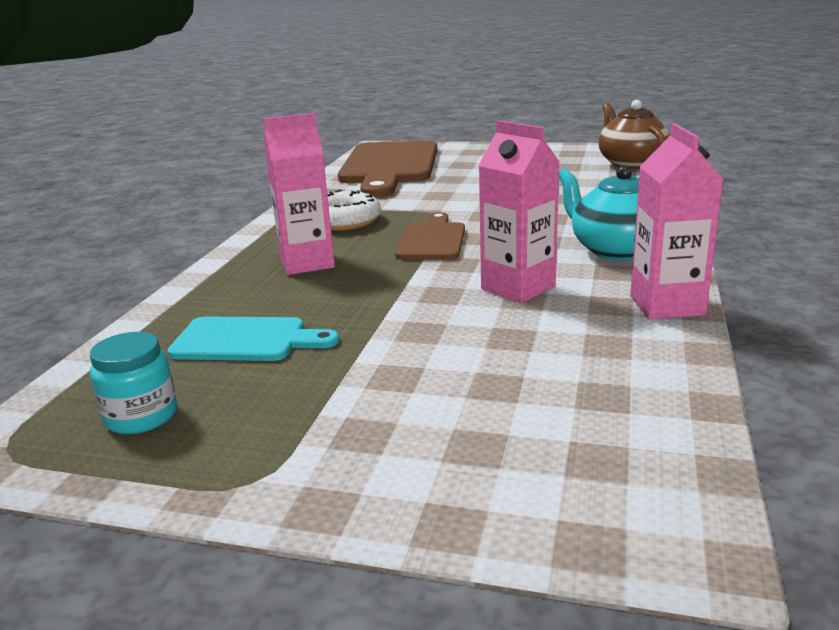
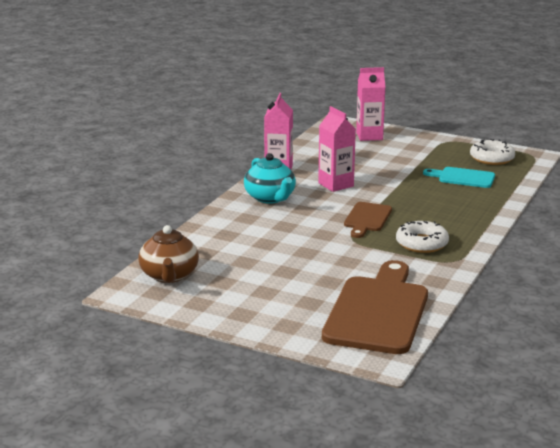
camera: 170 degrees left, 0 degrees up
turquoise jar [90,332,177,434] -> white donut [470,139,515,165]
pink carton [263,113,335,275] -> pink carton moved to [356,67,386,141]

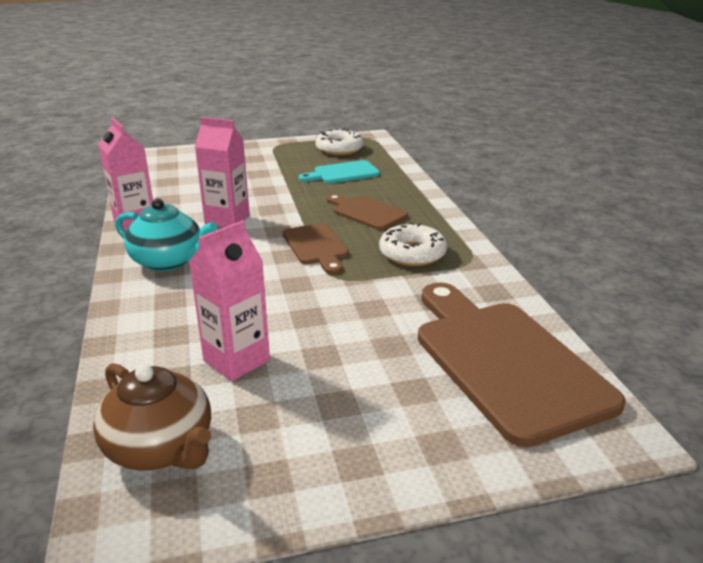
camera: 40 degrees left, 5 degrees up
pink carton [356,67,386,141] -> pink carton moved to [189,220,270,381]
none -> brown cutting board [327,194,408,230]

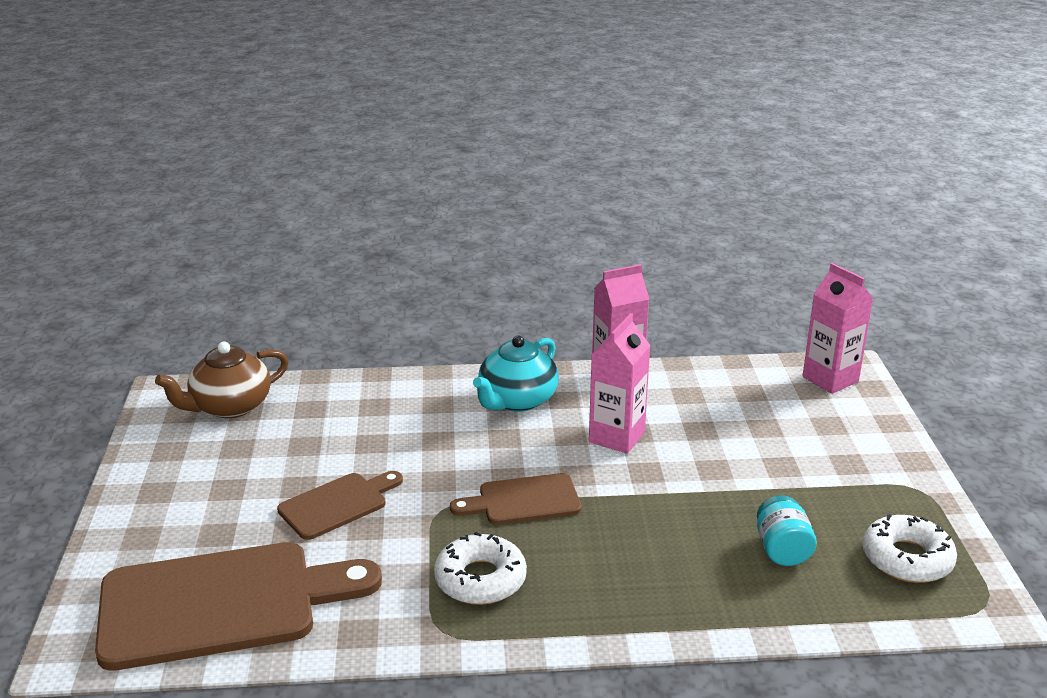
camera: 100 degrees right, 0 degrees up
pink carton [189,220,270,381] -> pink carton moved to [802,263,873,394]
turquoise cutting board [299,160,380,183] -> turquoise jar [757,495,817,566]
brown cutting board [327,194,408,230] -> brown cutting board moved to [277,471,403,540]

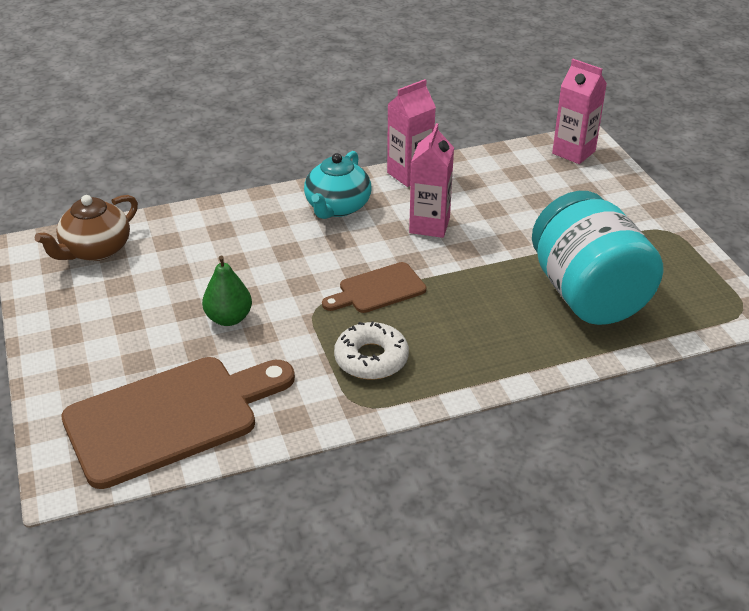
camera: 15 degrees left, 10 degrees up
brown cutting board [277,471,403,540] -> green pear [202,256,252,326]
turquoise jar [757,495,817,566] -> turquoise jar [532,191,663,325], size x2.46
white donut [863,514,957,583] -> none

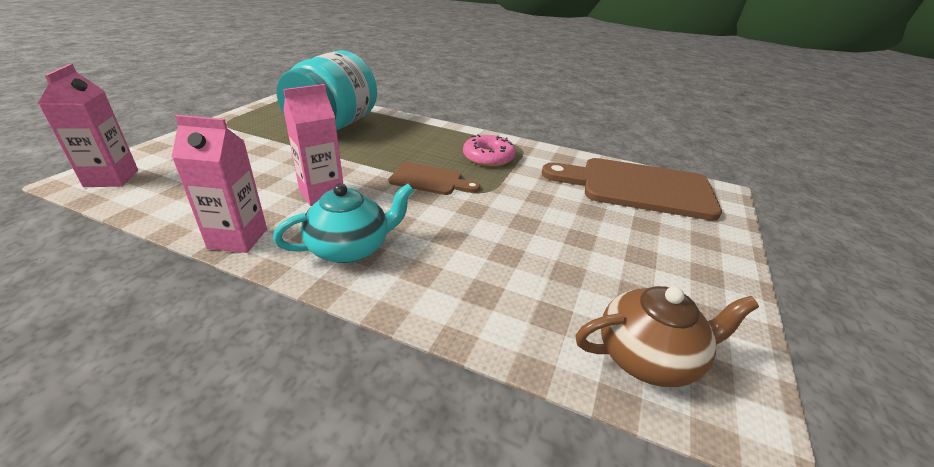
camera: 140 degrees left, 5 degrees down
green pear [202,256,252,326] -> none
white donut [334,321,409,380] -> pink donut [463,134,516,167]

